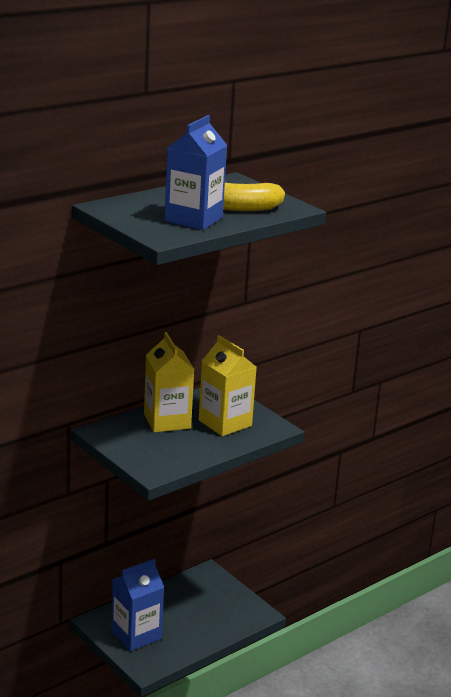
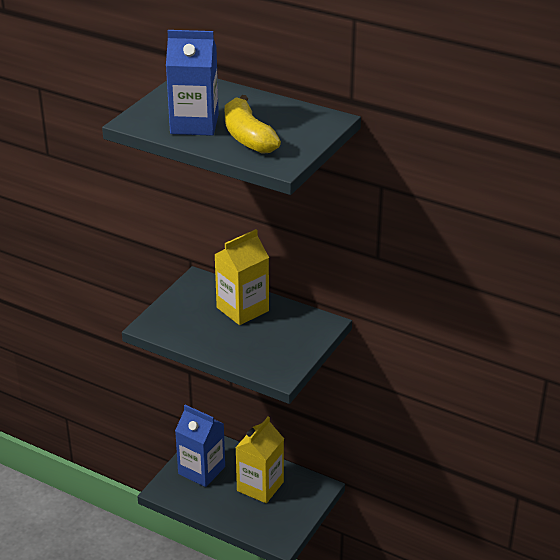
camera: 70 degrees right, 10 degrees up
yellow carton [199,335,257,436] -> yellow carton moved to [235,417,284,503]

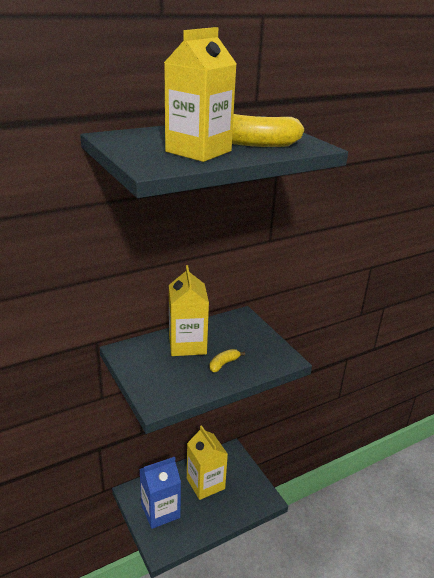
camera: 60 degrees left, 5 degrees down
blue carton [166,30,219,136] -> yellow carton [164,27,237,162]
none -> yellow banana [209,349,245,372]

